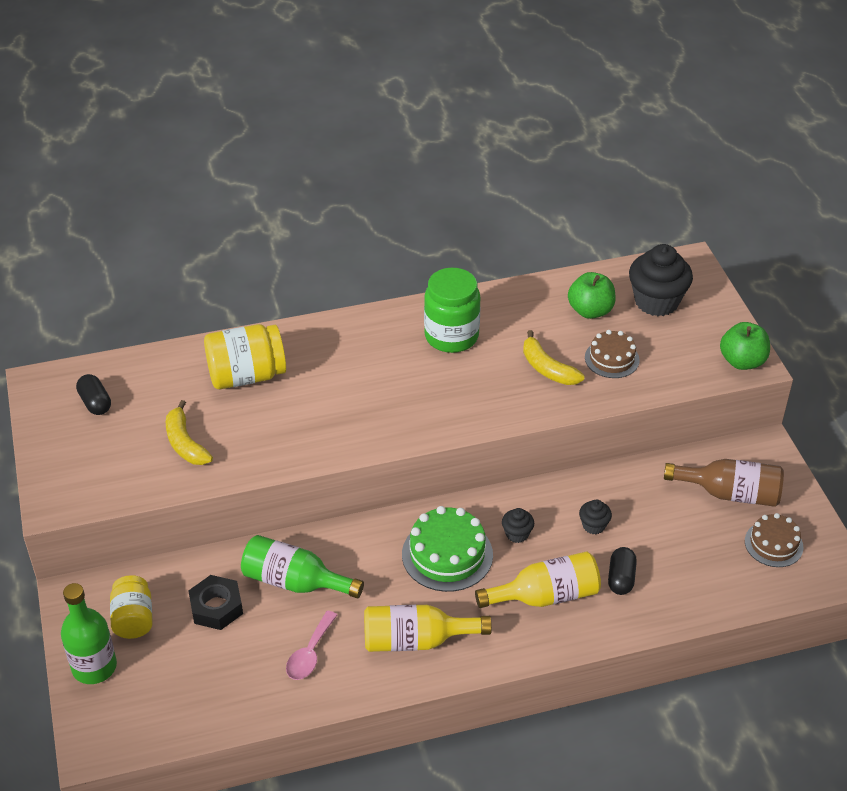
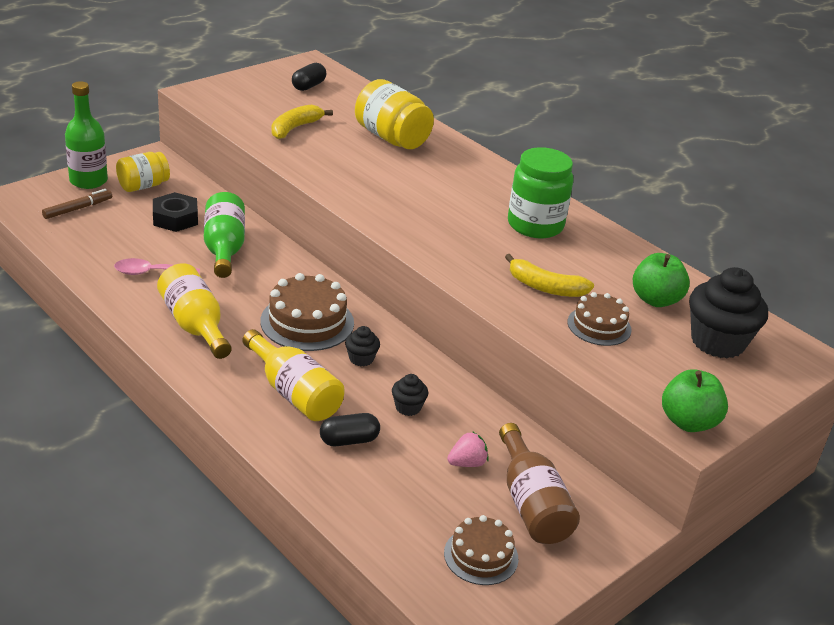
camera: 60 degrees right, 10 degrees down
green cake [402,506,493,592] -> brown cake [260,273,354,351]
yellow banana [523,330,584,385] -> yellow banana turned 90 degrees counterclockwise [505,254,594,297]
none -> brown marker [42,189,112,219]
none -> pink strawberry [447,431,489,467]

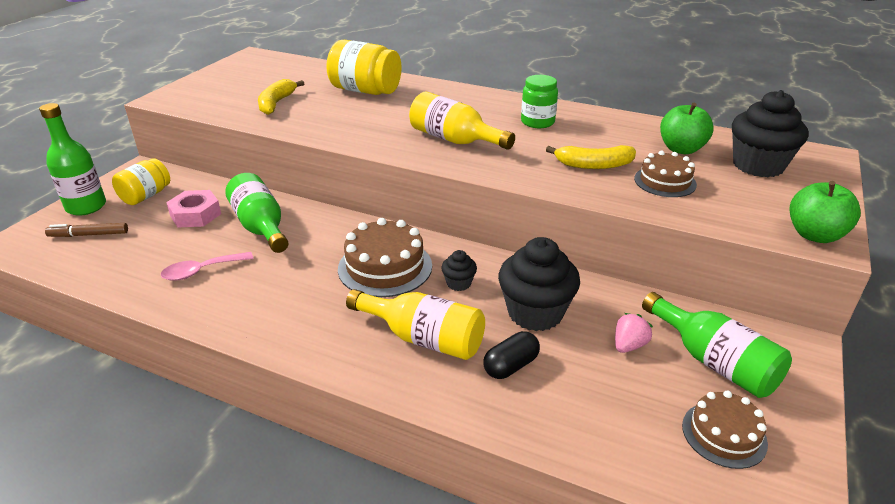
camera: 20 degrees left, 0 degrees up
brown marker [42,189,112,219] -> brown marker turned 120 degrees counterclockwise [45,223,128,237]
black nut [153,192,198,232] -> pink nut [166,190,221,228]
yellow bottle [157,263,232,359] -> yellow bottle moved to [409,91,515,150]
black capsule [292,63,326,91] -> none
black cupcake [392,374,428,416] -> black cupcake [498,237,580,331], size x2.11
brown bottle [499,423,580,544] -> green bottle [642,292,792,398]
green jar [508,147,573,238] -> green jar [521,75,558,128], size x0.65

